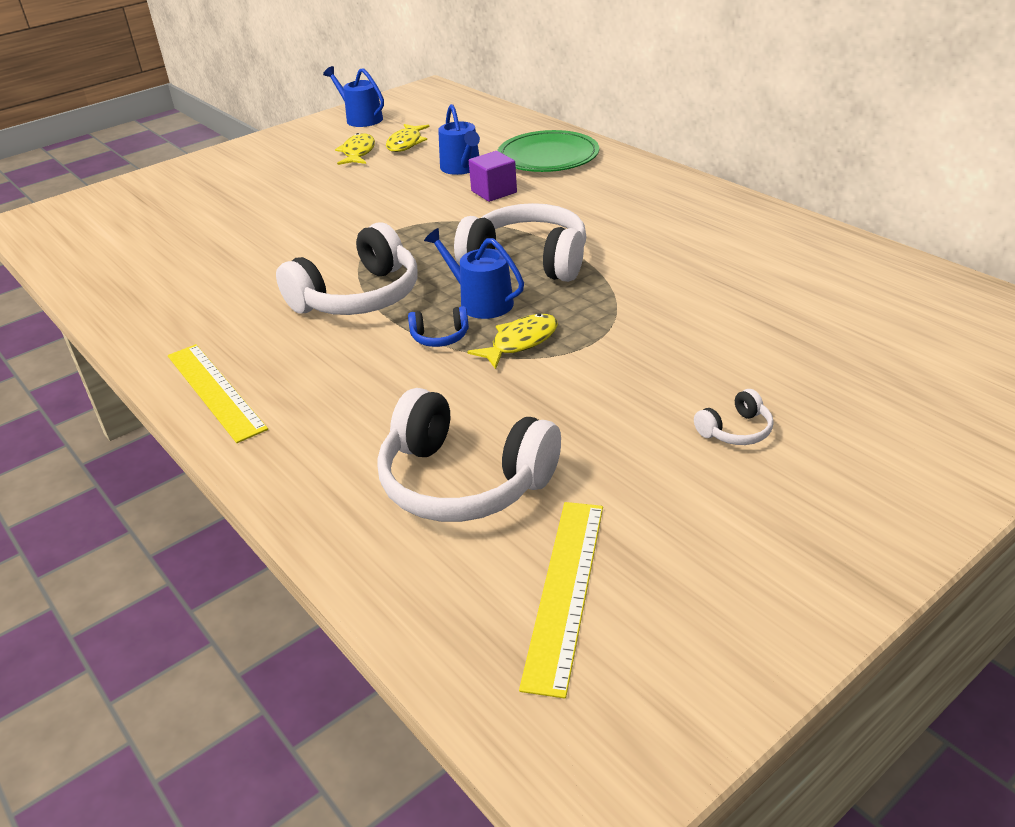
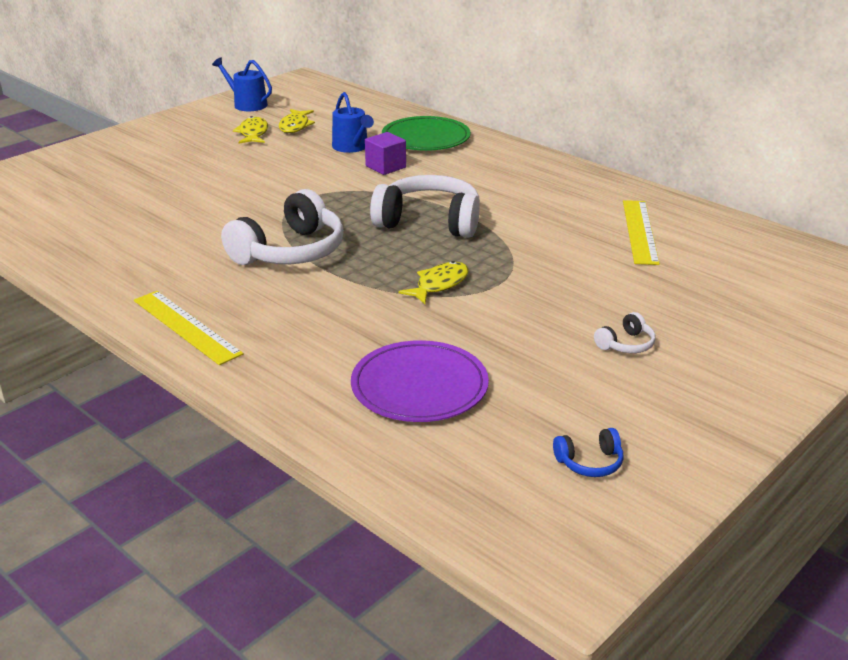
camera: 10 degrees left, 5 degrees down
white headphones [377,388,561,522] -> purple plate [351,340,489,422]
blue headphones [408,306,469,347] -> blue headphones moved to [553,428,623,477]
blue watering can [424,228,524,319] -> none
yellow ruler [519,502,603,698] -> yellow ruler moved to [623,200,660,265]

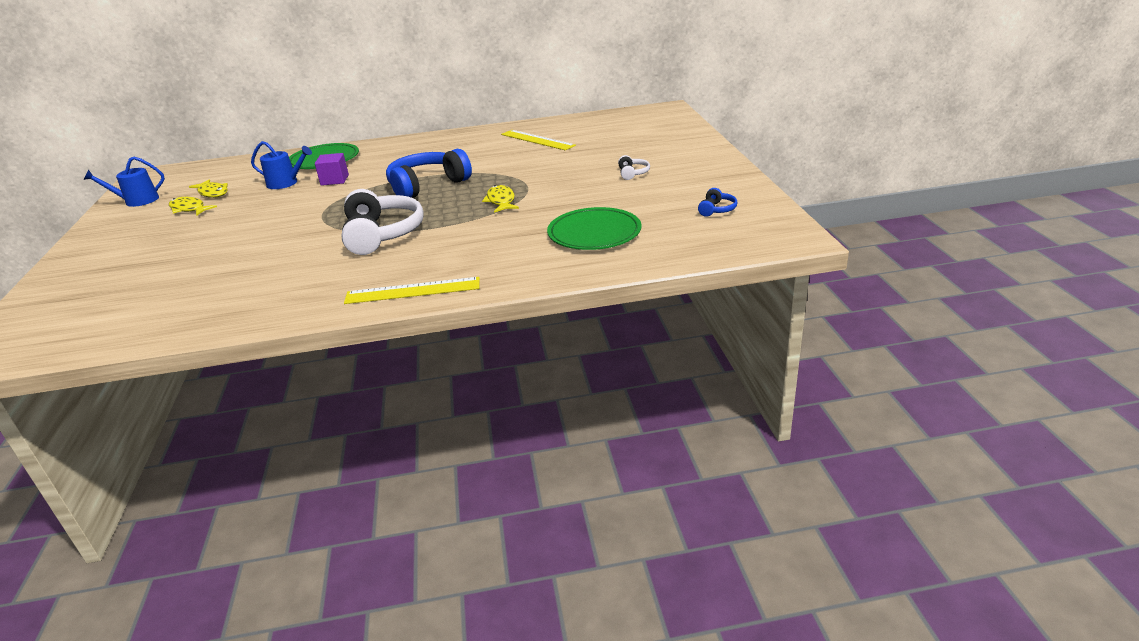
camera: 50 degrees left, 0 degrees up
purple plate [351,340,489,422] -> green plate [547,207,642,250]
white headphones [370,175,480,238] -> blue headphones [386,149,472,198]

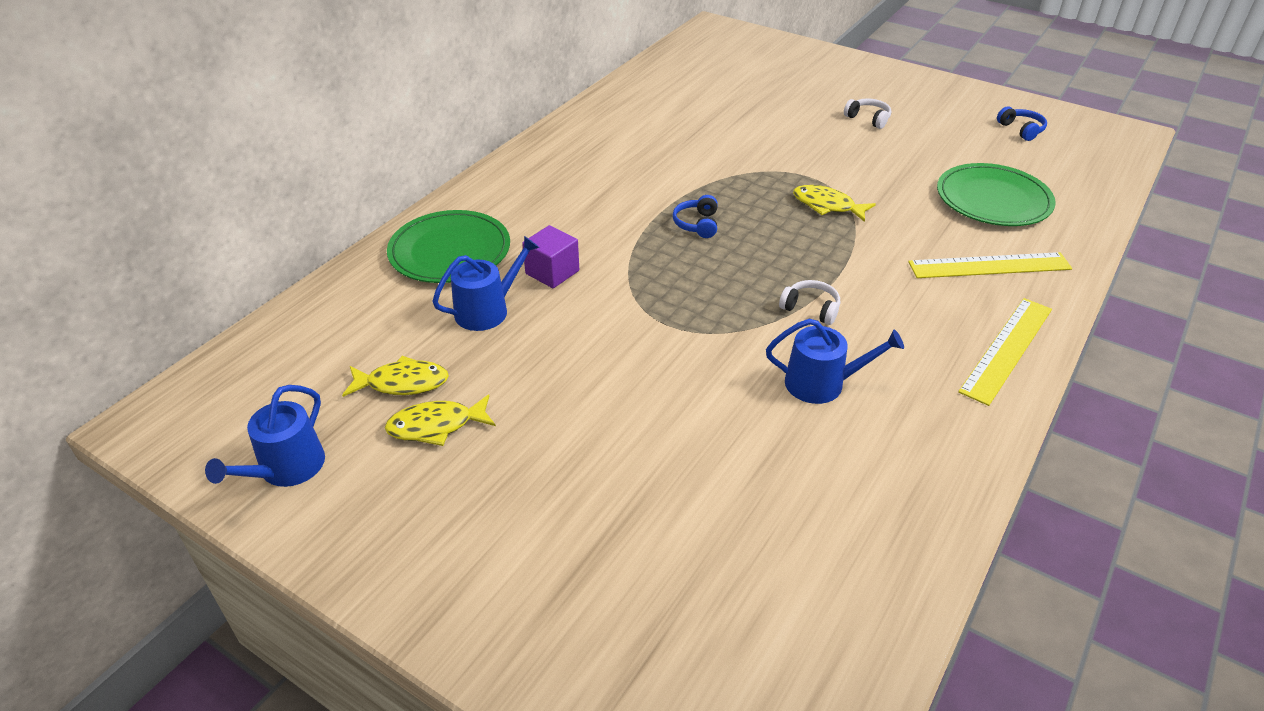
camera: 50 degrees left, 10 degrees up
white headphones [341,189,424,255] -> white headphones [779,280,840,325], size x0.44
blue headphones [386,149,472,198] -> blue headphones [673,195,718,238], size x0.44
yellow ruler [501,130,576,150] -> yellow ruler moved to [908,252,1072,278]
none -> blue watering can [766,319,904,404]

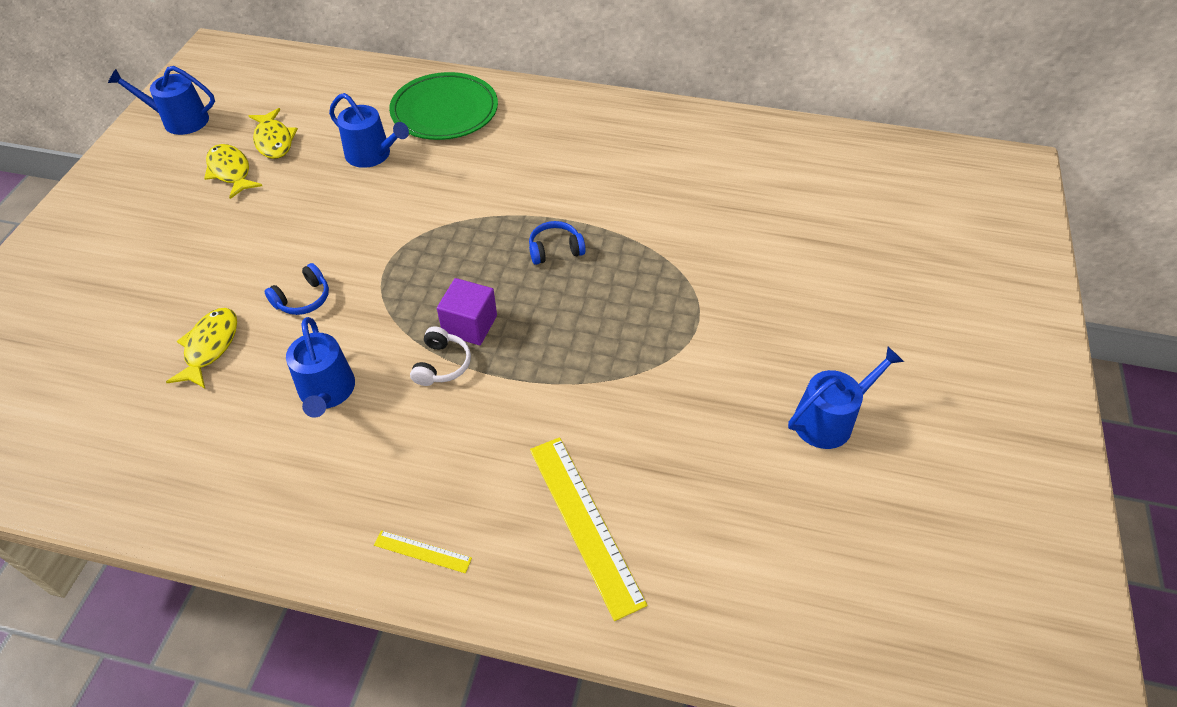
camera: 70 degrees right, 10 degrees up
purple cube [522,225,579,288] -> purple cube moved to [437,278,497,345]
yellow fish [793,185,876,222] -> yellow fish moved to [166,308,237,388]
white headphones [844,99,891,129] -> none
green plate [937,163,1056,226] -> none
yellow ruler [958,298,1052,406] -> yellow ruler [374,530,472,573], size x0.48
blue headphones [997,106,1047,141] -> blue headphones moved to [264,263,329,315]
none -> blue watering can [788,347,904,449]

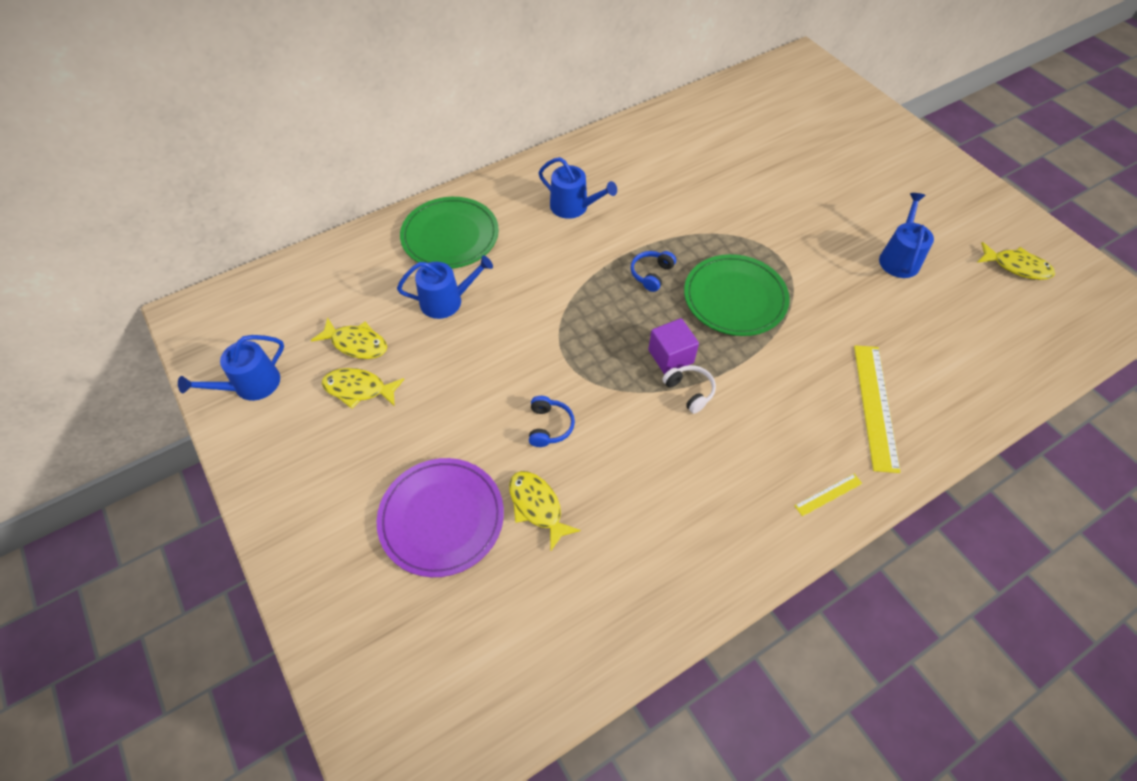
camera: 45 degrees left, 5 degrees up
blue watering can [286,317,355,418] -> blue watering can moved to [539,157,617,219]
yellow ruler [530,437,648,621] -> yellow ruler turned 75 degrees clockwise [854,345,901,473]
none -> purple plate [377,458,504,577]
none -> green plate [684,254,790,336]
none -> yellow fish [977,242,1055,280]

